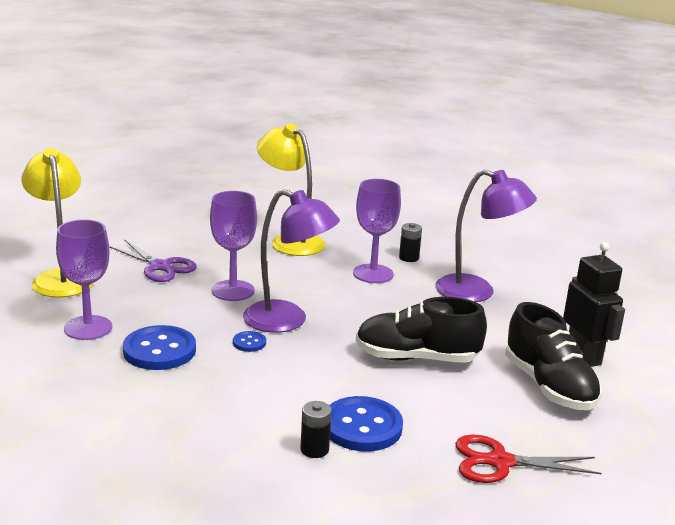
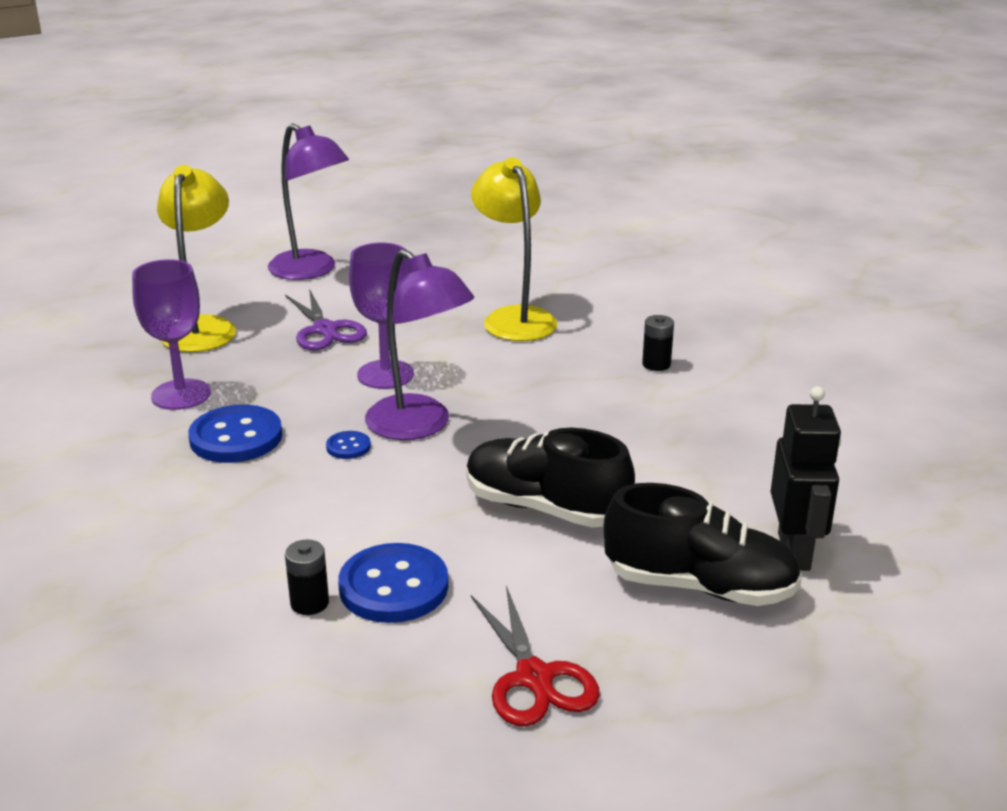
camera: 25 degrees right, 5 degrees up
purple goblet [353,179,401,283] -> none
purple lamp [435,169,537,302] -> purple lamp moved to [268,123,349,280]
red scissors [455,435,601,483] -> red scissors turned 135 degrees counterclockwise [471,586,600,726]
black shoe [505,302,602,410] -> black shoe turned 75 degrees counterclockwise [604,483,802,606]

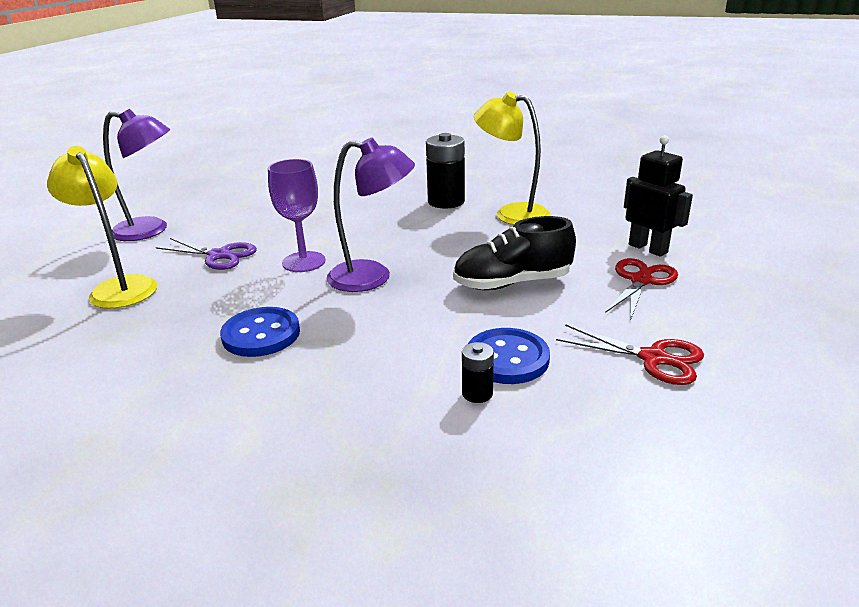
camera: 40 degrees left, 0 degrees up
purple goblet [132,259,211,410] -> none
blue button [326,431,371,459] -> none
yellow lamp [471,158,557,341] -> yellow lamp moved to [474,92,551,225]
black shoe [604,483,802,606] -> red scissors [605,258,678,318]
black battery [642,315,674,371] -> black battery [426,133,465,209], size x2.00

